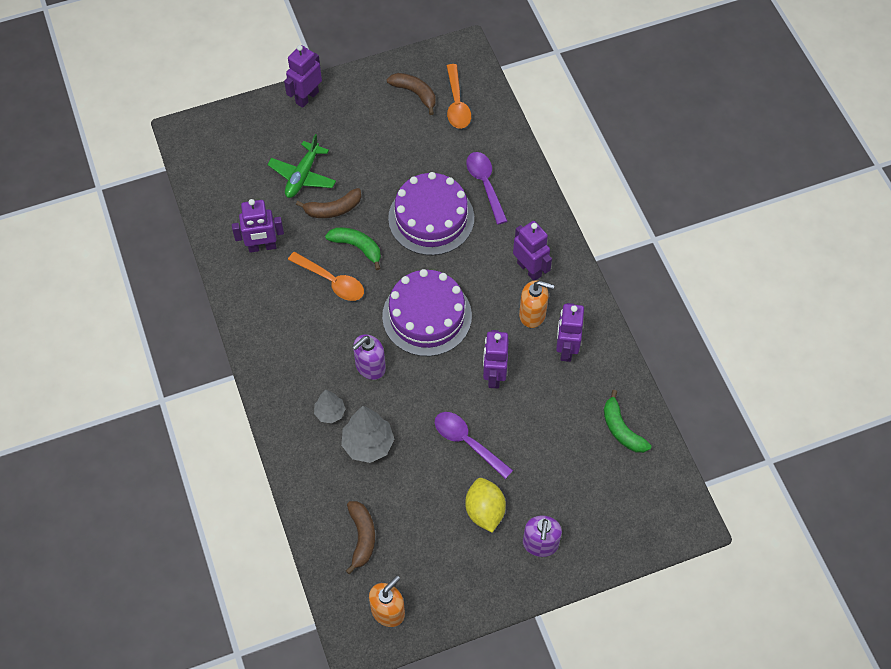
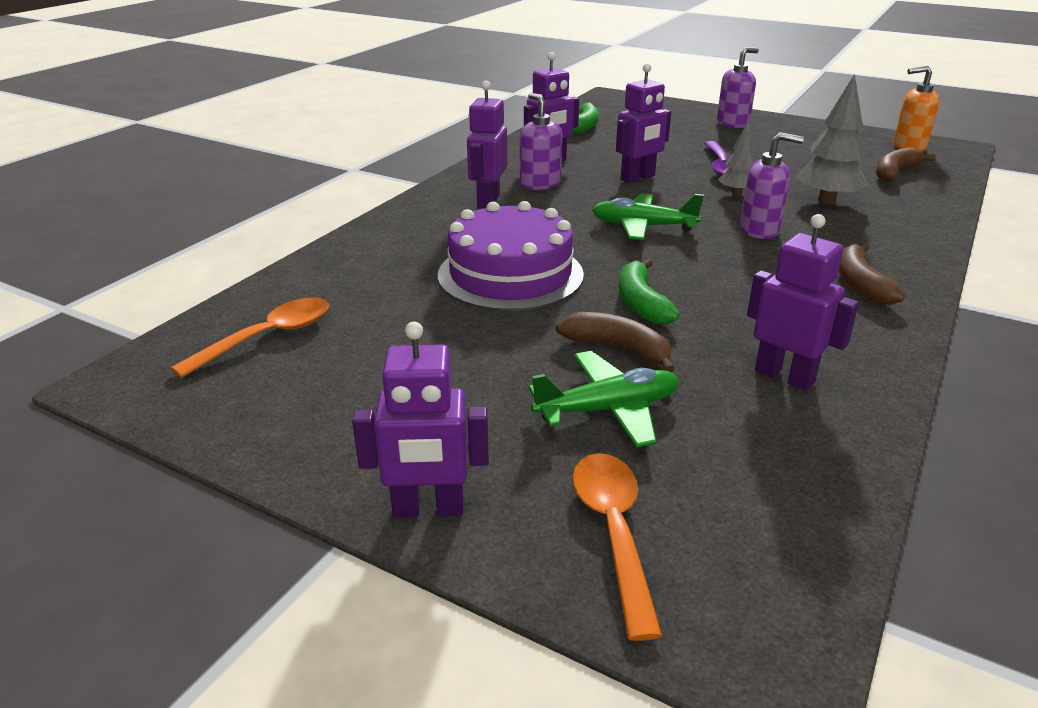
camera: 130 degrees left, 30 degrees down
orange spoon [288,252,364,301] -> orange spoon moved to [573,453,662,641]
grey tree [314,389,345,424] -> grey tree moved to [718,121,756,196]
purple cake [382,269,472,356] -> green plane [592,194,704,240]
brown banana [387,73,436,115] -> brown banana moved to [839,243,905,305]
yellow lemon [465,478,506,532] -> none
purple spoon [466,152,507,224] -> none
orange soap dispenser [519,280,554,328] -> purple soap dispenser [520,93,562,190]

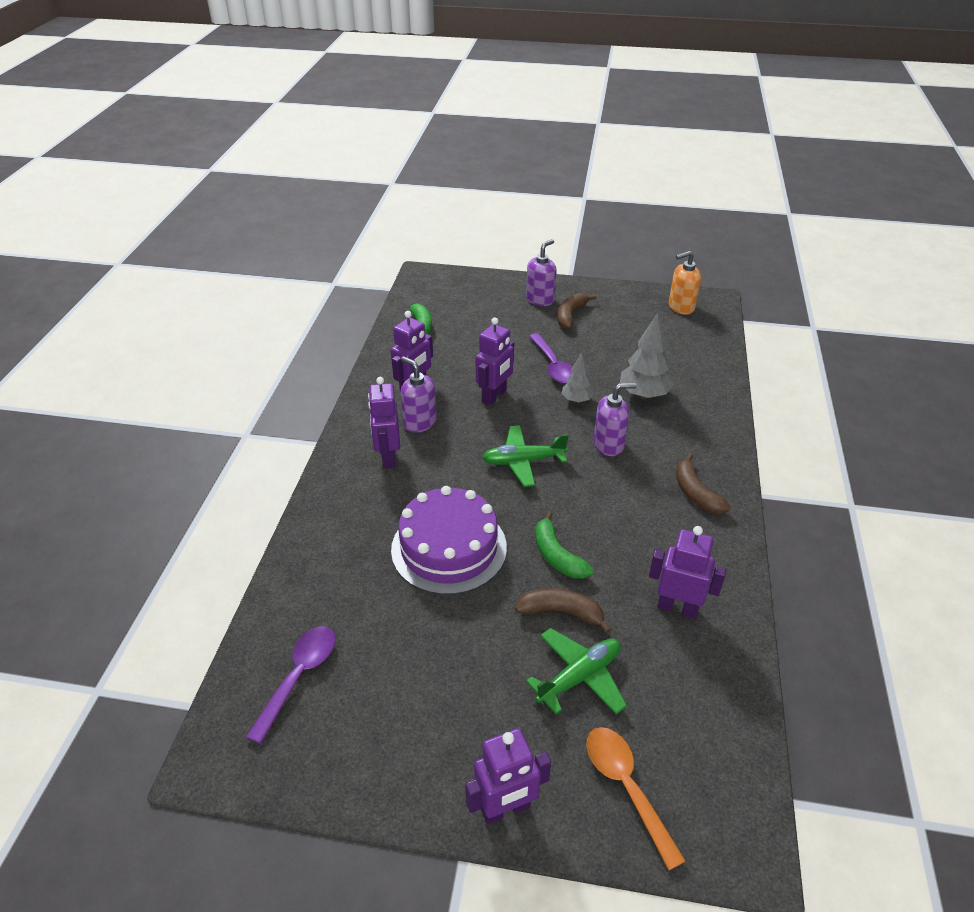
camera: 20 degrees left, 10 degrees up
orange spoon [171,297,329,378] -> purple spoon [246,626,336,744]
brown banana [876,147,936,182] -> brown banana moved to [557,293,597,329]

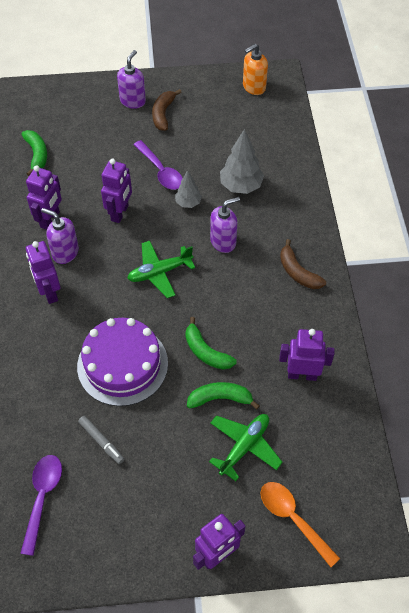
camera: 15 degrees left, 15 degrees up
brown banana [515,588,611,633] -> green banana [187,382,260,409]
none -> grey marker [78,416,124,464]

